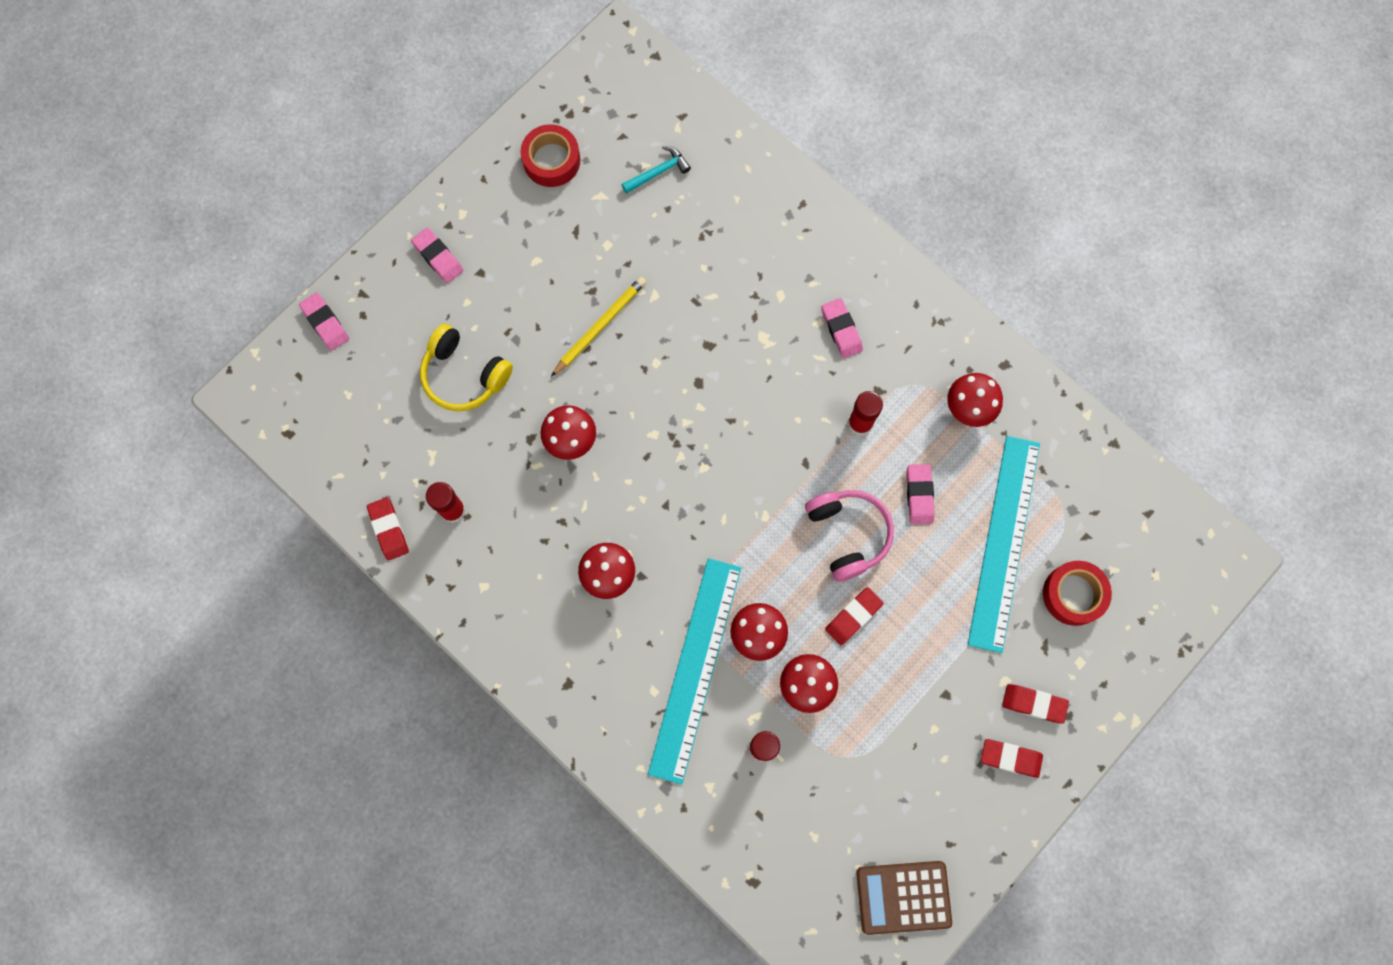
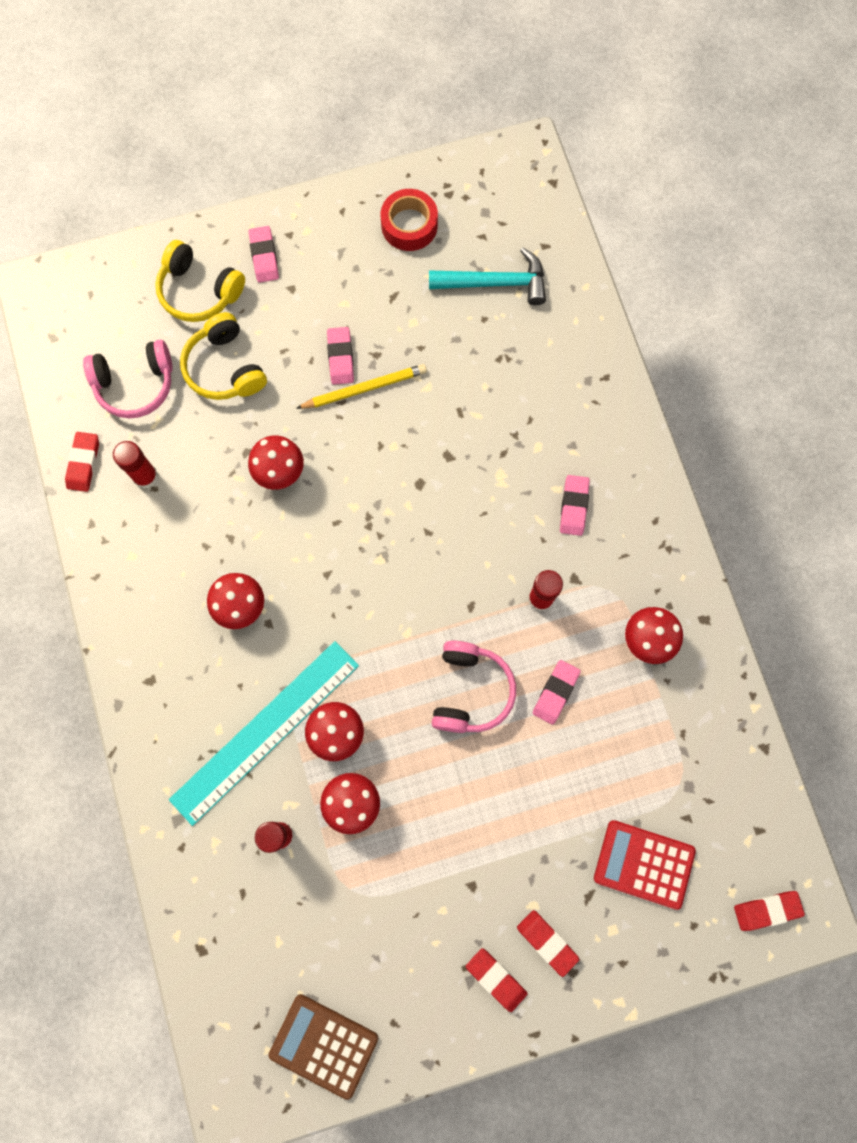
camera: 30 degrees right, 0 degrees up
pink eraser [299,293,349,351] -> pink eraser moved to [327,327,354,385]
turquoise hammer [621,146,691,194] -> turquoise hammer [429,248,546,305], size x1.68
red eraser [825,587,884,645] -> red eraser moved to [734,891,805,931]
turquoise ruler [968,436,1040,653] -> none
red tape [1043,561,1112,626] -> red calculator [594,820,696,910]
none -> pink headphones [83,340,173,418]
none -> yellow headphones [155,240,245,322]

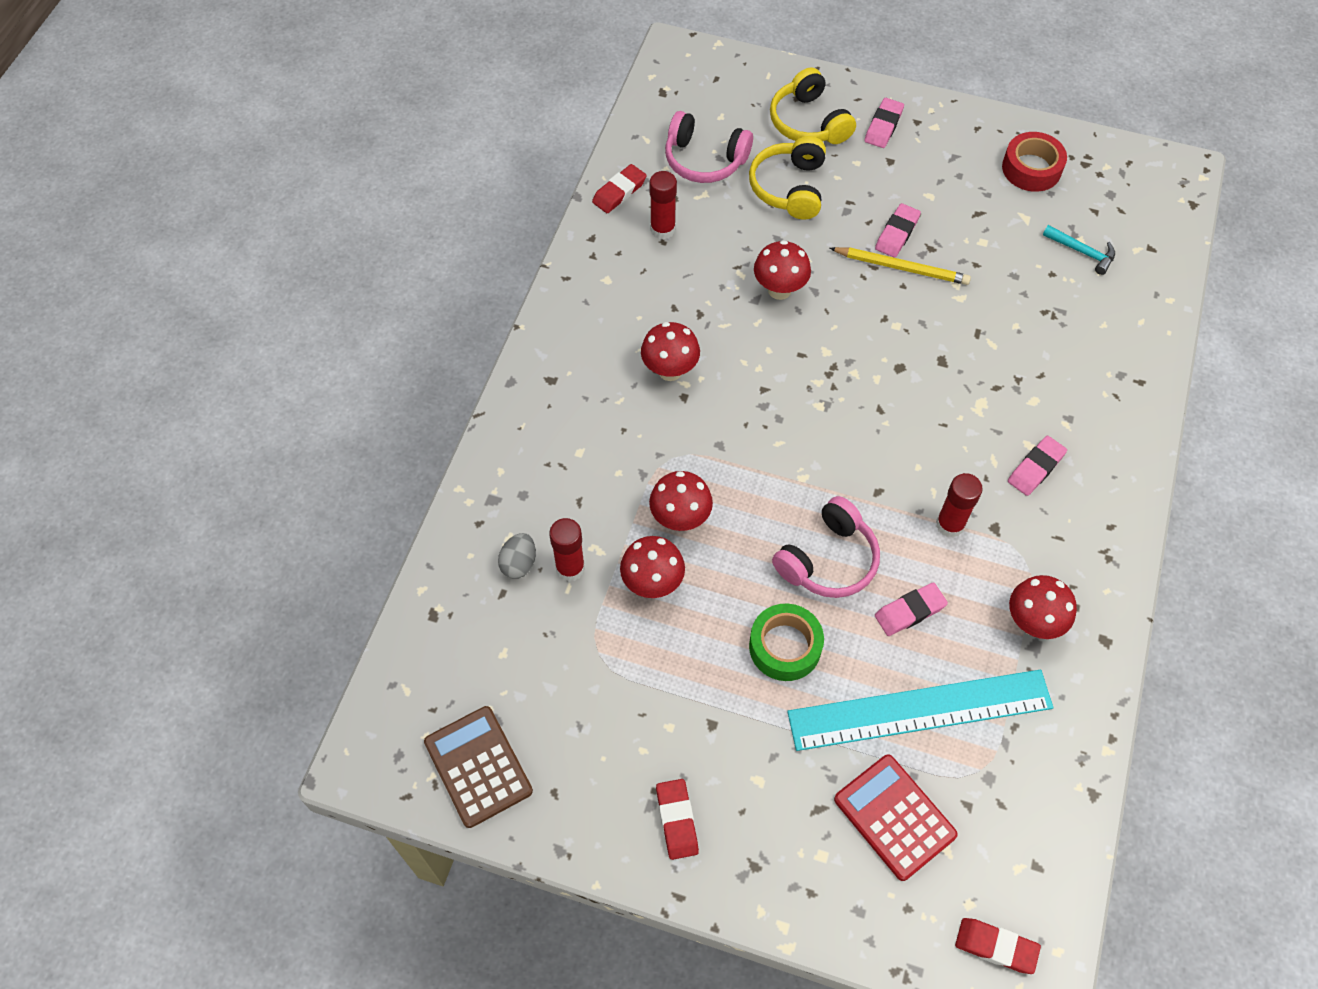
camera: 35 degrees right, 15 degrees down
turquoise ruler [169,641,359,826] -> turquoise ruler moved to [787,670,1053,751]
turquoise hammer [429,248,546,305] -> turquoise hammer [1043,225,1115,275], size x0.59
red eraser [517,910,580,977] -> none
none -> grey egg [498,533,536,579]
none -> green tape [749,603,824,681]

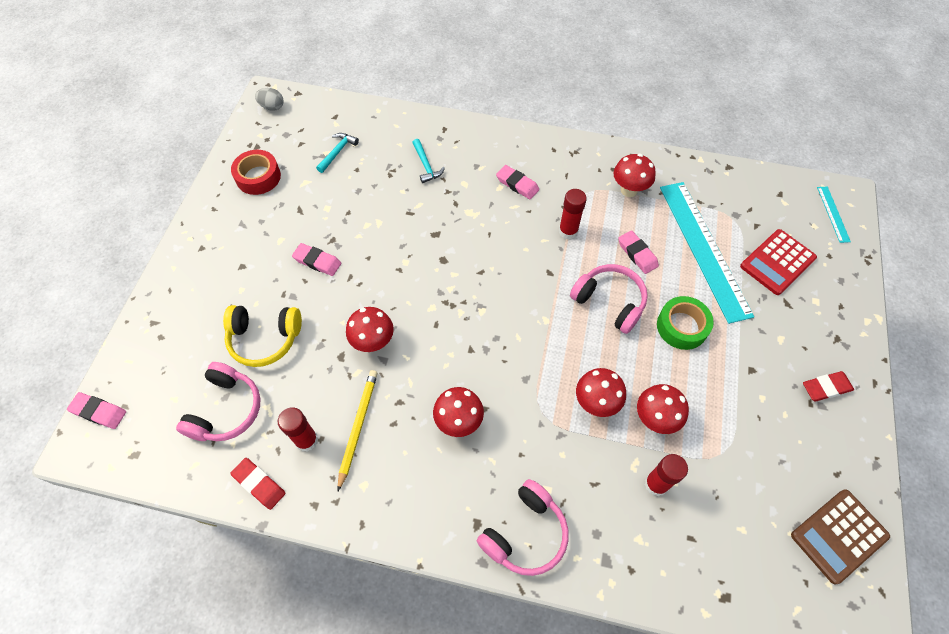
camera: 95 degrees left, 0 degrees up
grey egg [498,533,536,579] -> grey egg moved to [255,88,284,111]
yellow headphones [770,68,856,144] -> none
yellow pencil [830,247,971,285] -> yellow pencil moved to [338,370,378,491]
pink eraser [864,98,904,148] -> pink eraser moved to [67,392,126,429]
red eraser [955,918,1041,974] -> turquoise ruler [817,186,851,243]
none -> turquoise hammer [412,139,445,183]
none -> pink headphones [477,479,569,576]

